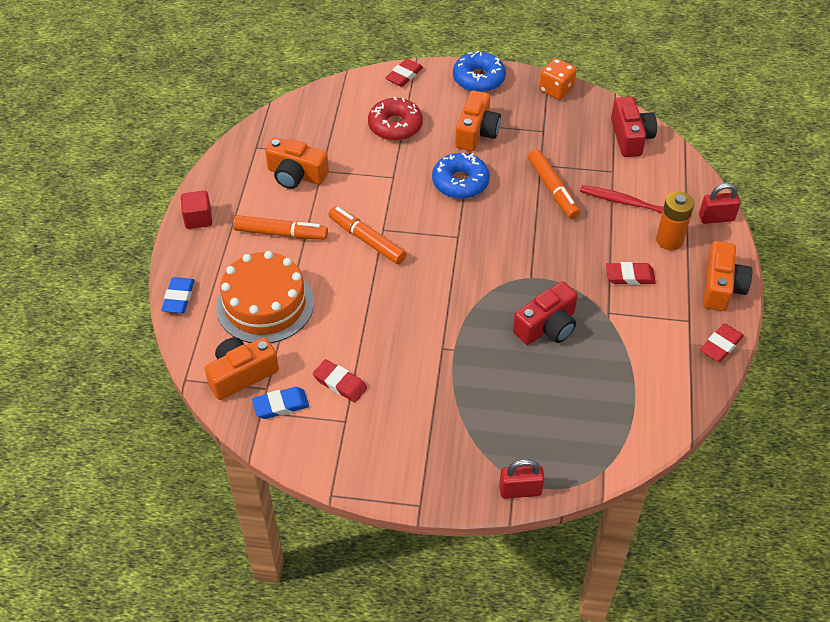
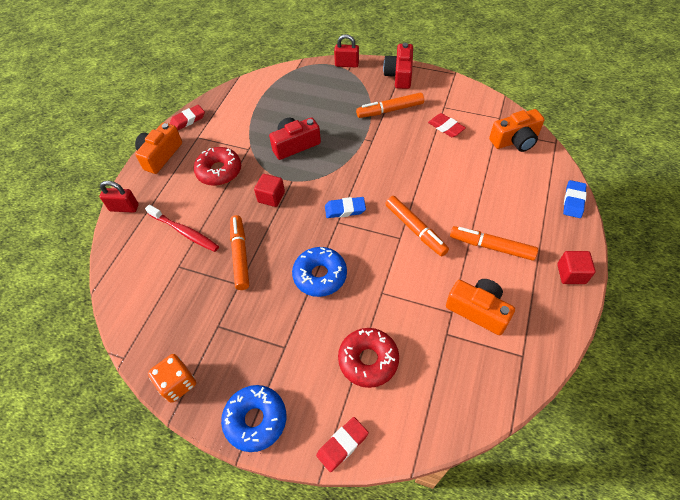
camera: 165 degrees left, 5 degrees up
orange cake [216,251,314,343] -> none
blue eraser [252,387,309,419] -> blue eraser moved to [325,197,366,218]
orange camera [455,91,501,151] -> none
red eraser [606,262,656,285] -> red donut [194,147,241,186]
red camera [611,97,657,157] -> red camera moved to [383,43,413,89]
orange battery [656,191,694,250] -> none
none -> red cube [254,174,285,207]
none -> orange marker [356,93,424,118]

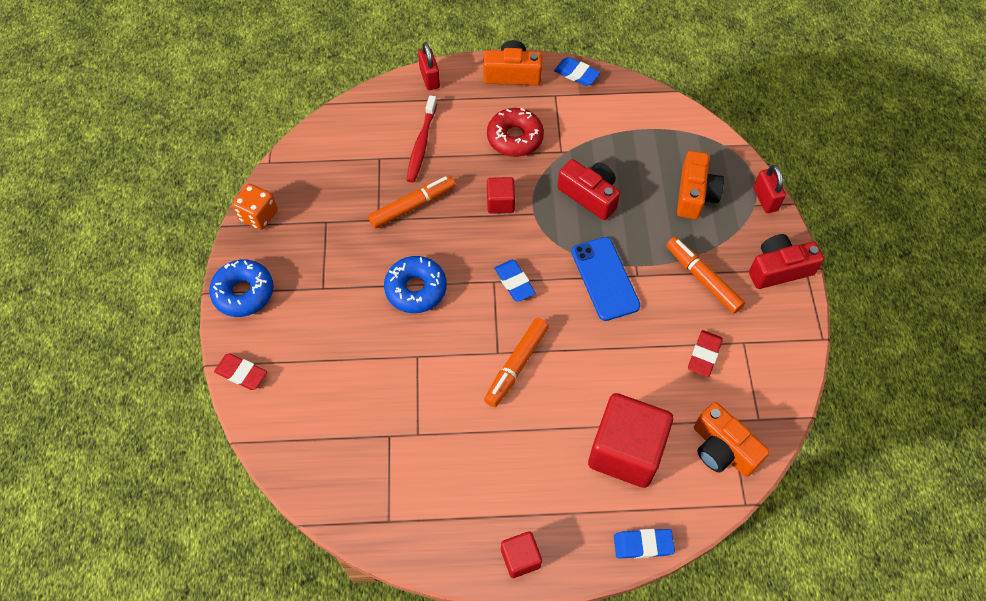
camera: 65 degrees right, 5 degrees up
red eraser [170,105,205,130] -> blue eraser [554,57,600,86]
red donut [338,328,399,388] -> none
orange camera [446,279,515,335] -> orange camera moved to [677,151,724,219]
orange marker [450,226,538,261] -> none
none -> blue phone [571,237,641,321]
none -> red cube [588,393,673,488]

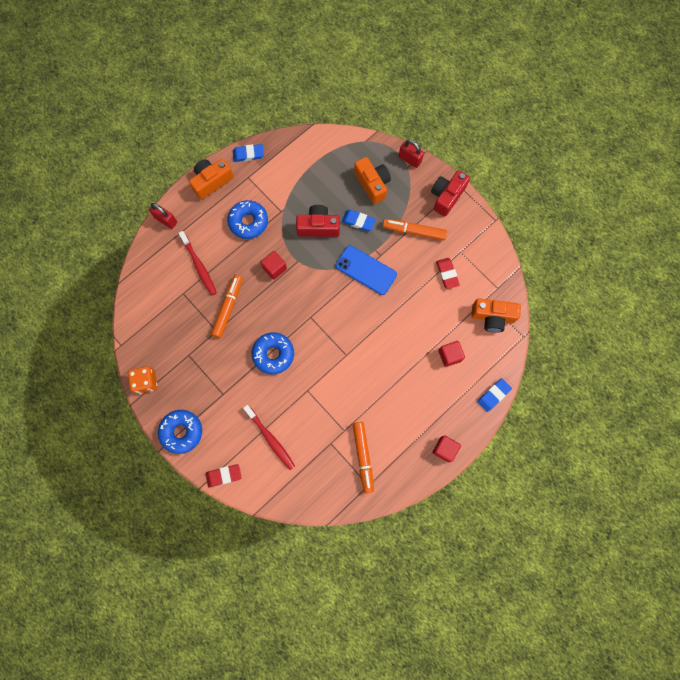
camera: 40 degrees left, 15 degrees up
orange marker [484,318,549,407] -> orange marker moved to [353,422,374,493]
red donut [487,108,544,157] -> blue donut [227,200,268,239]
blue eraser [494,260,536,302] -> blue eraser moved to [342,210,376,231]
red cube [588,393,673,488] -> red cube [439,341,465,367], size x0.49
none -> red toothbrush [243,405,295,470]

